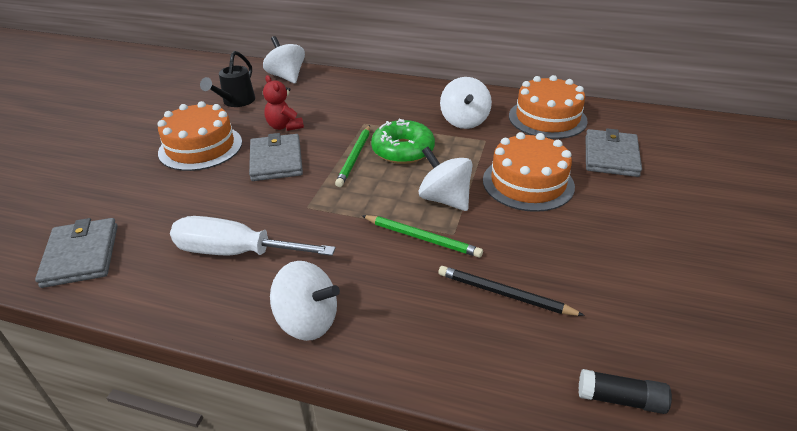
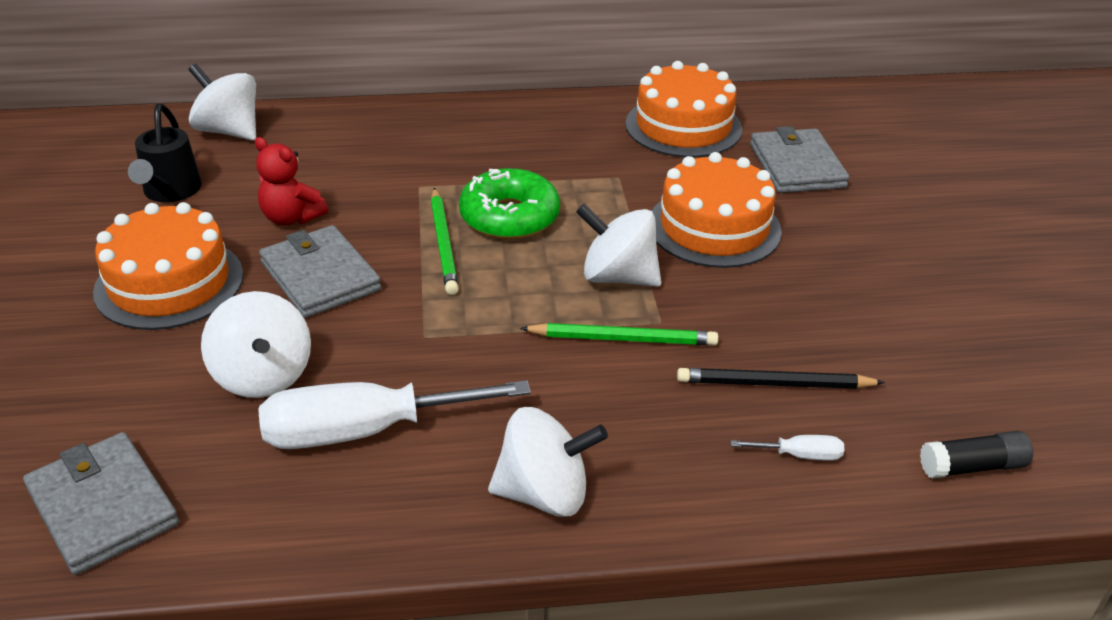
camera: 25 degrees left, 0 degrees up
white spinning top [440,77,492,129] -> white spinning top moved to [201,291,311,398]
none -> white screwdriver [730,435,844,461]

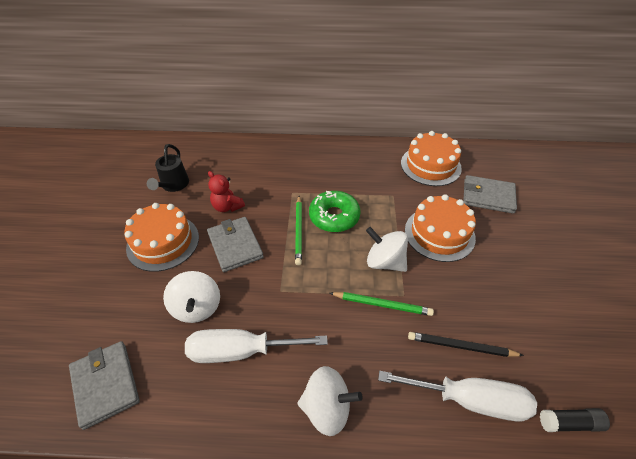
camera: 10 degrees right, 10 degrees up
white spinning top [188,63,256,141] -> none
white screwdriver [730,435,844,461] -> white screwdriver [378,371,537,422], size x2.41
grey wallet [750,126,849,193] -> grey wallet turned 75 degrees counterclockwise [463,175,517,214]

